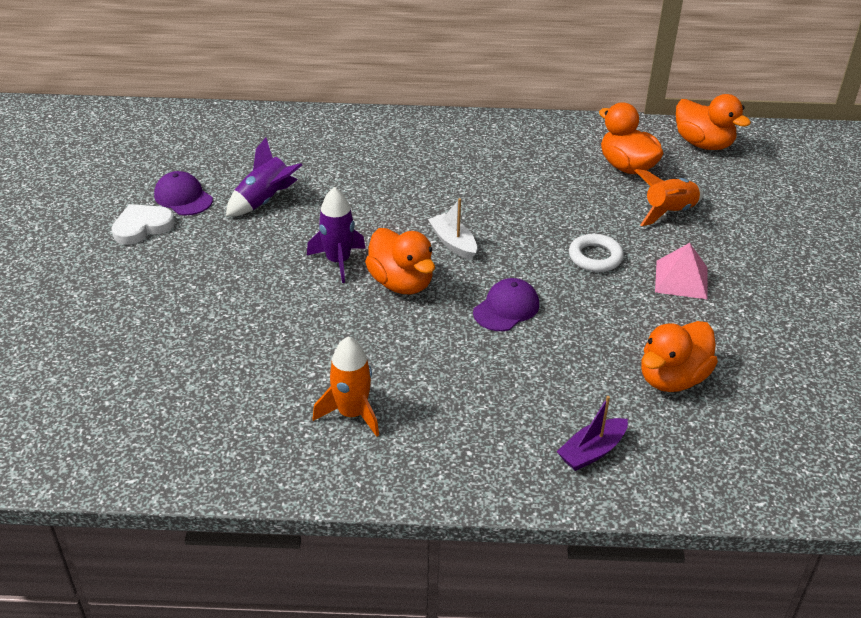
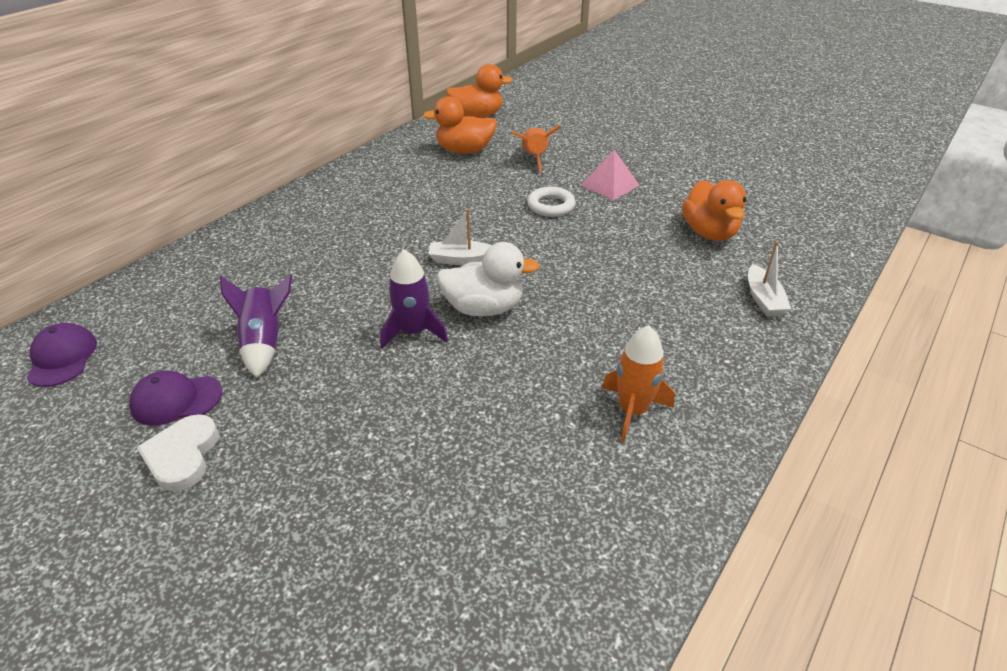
camera: 55 degrees left, 0 degrees up
orange duck [365,228,435,294] -> white duck [437,242,540,316]
purple cap [473,278,539,331] -> purple cap moved to [27,323,97,387]
purple boat [557,396,628,471] -> white boat [748,241,791,317]

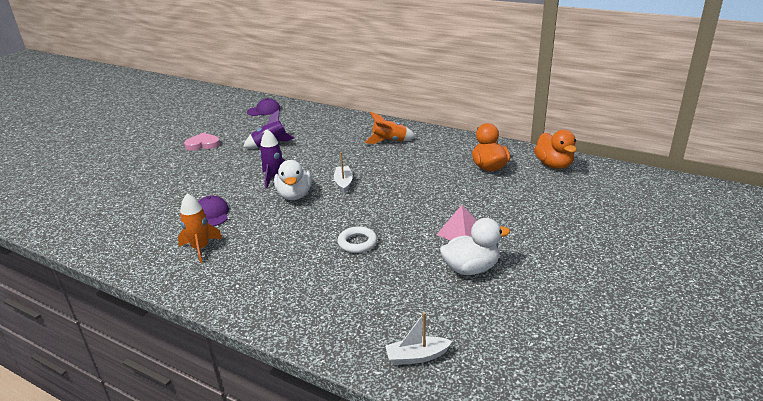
camera: 85 degrees right, 10 degrees down
purple cap [129,371,223,426] -> purple cap moved to [199,195,229,226]
white heart [137,414,219,492] -> pink heart [184,133,220,151]
orange rocket [512,125,561,173] -> orange rocket moved to [365,112,416,144]
white ring [527,187,576,217] -> white ring moved to [337,226,377,253]
orange duck [682,180,747,241] -> none
white boat [748,241,791,317] -> white boat moved to [385,313,453,365]
none -> white duck [440,218,510,275]

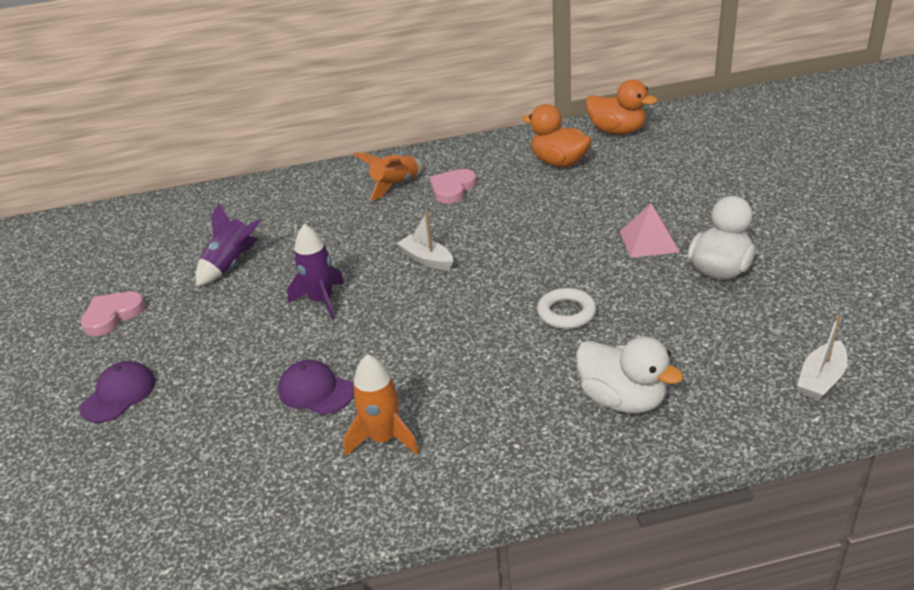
camera: 40 degrees left, 5 degrees up
purple cap [247,98,281,116] -> purple cap moved to [80,361,156,423]
white duck [274,160,312,200] -> white duck moved to [576,336,683,413]
none -> pink heart [429,169,477,204]

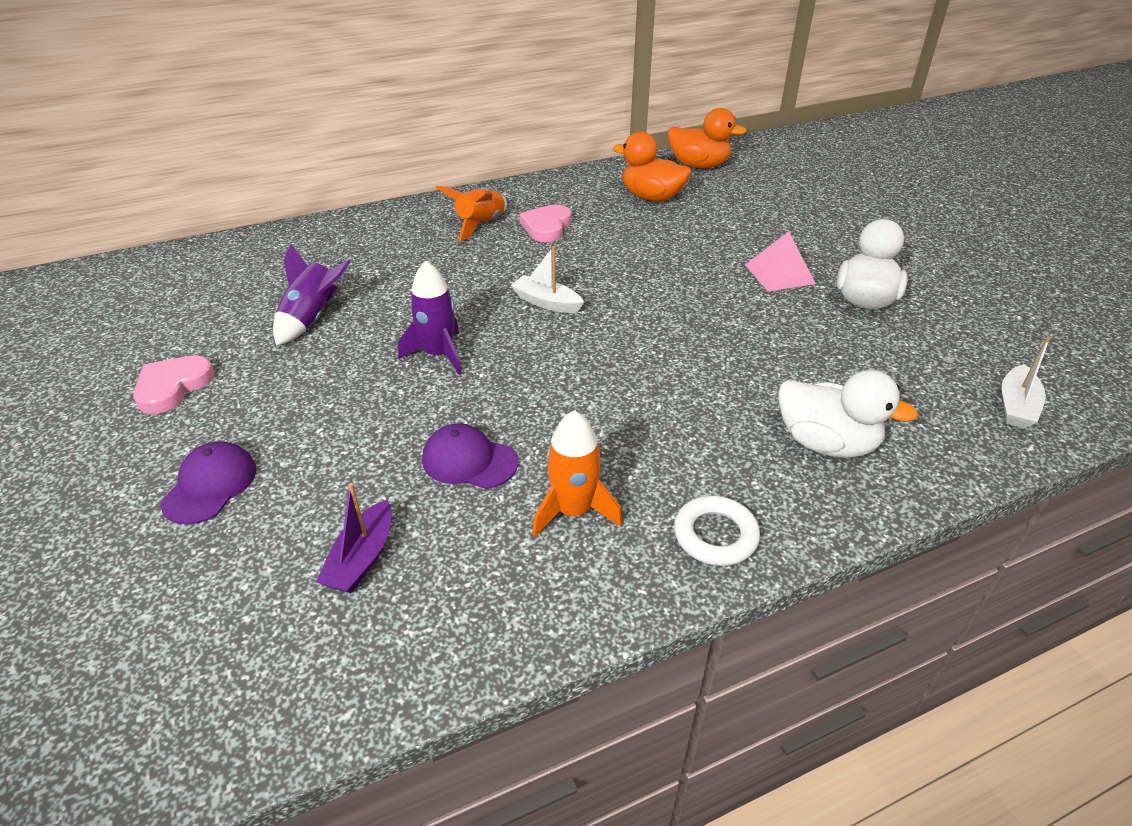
camera: 15 degrees left, 5 degrees up
white ring [537,288,596,329] -> white ring moved to [674,496,760,566]
none -> purple boat [316,483,392,593]

